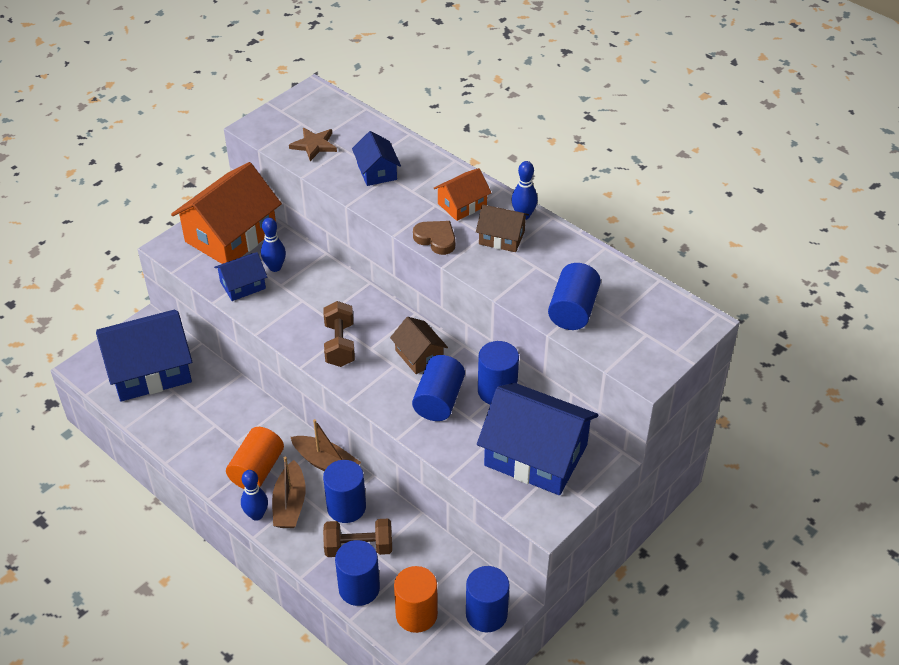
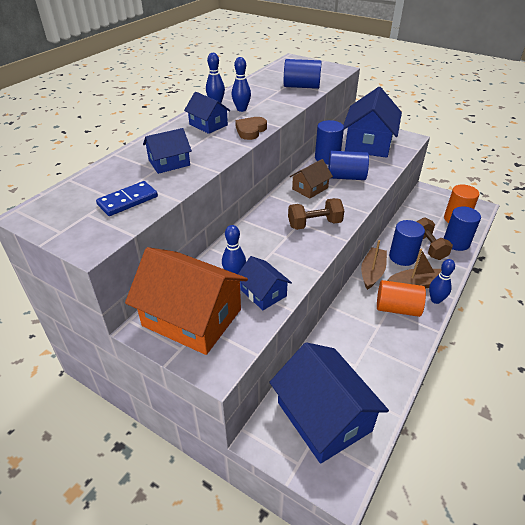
camera: 100 degrees left, 5 degrees down
brown star [289,128,337,161] -> blue domino [96,181,158,216]
orange house [434,168,491,221] -> blue house [184,92,231,134]
blue cylinder [466,566,510,632] -> none
brown house [476,204,529,252] -> blue bowling pin [232,57,251,112]

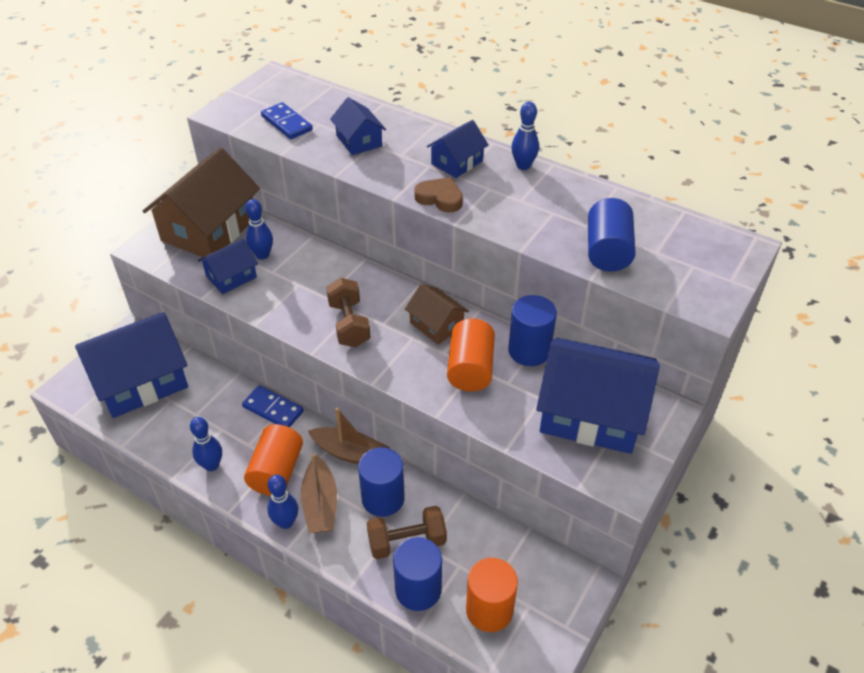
camera: 90 degrees right, 5 degrees up
orange house [125,247,248,355] -> brown house [142,147,260,257]
blue bowling pin [232,57,251,112] -> blue bowling pin moved to [190,417,222,471]
blue cylinder [328,151,369,180] -> orange cylinder [447,318,495,392]
none -> blue domino [242,385,304,427]

